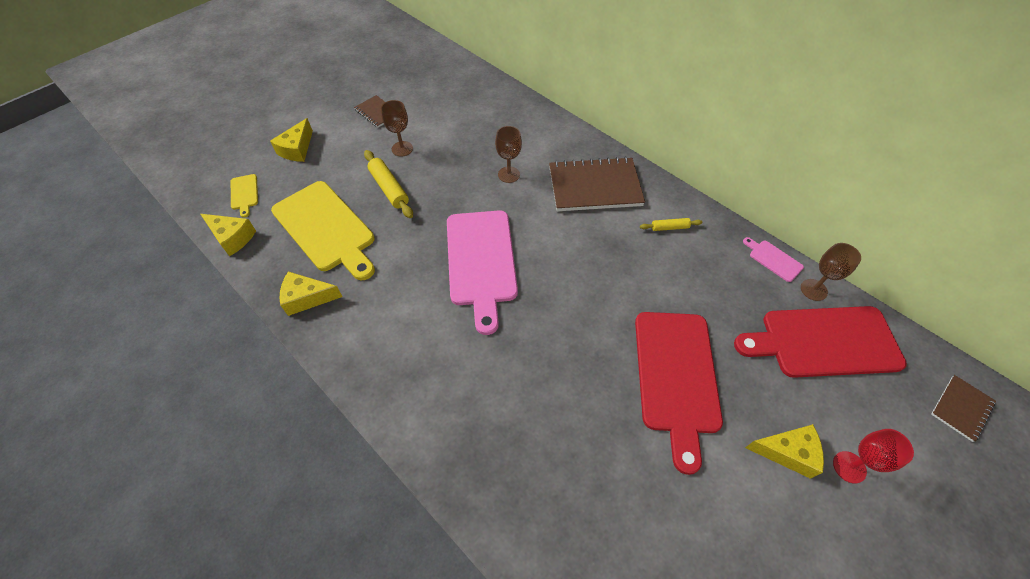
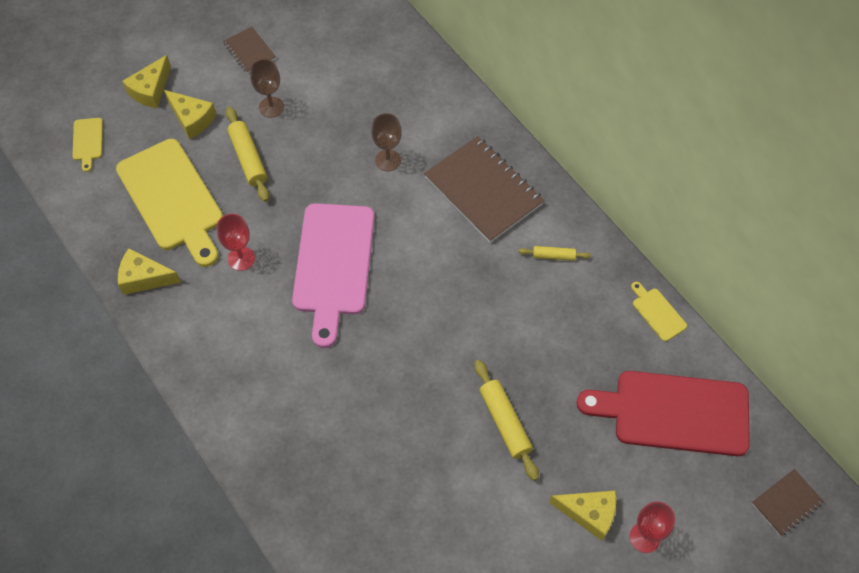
camera: 10 degrees right, 5 degrees up
yellow cheese [200,214,256,256] -> yellow cheese moved to [164,90,216,139]
brown notebook [549,157,645,211] -> brown notebook turned 45 degrees clockwise [424,136,545,243]
red cutting board [635,312,723,475] -> yellow rolling pin [475,360,539,481]
pink cutting board [743,237,804,282] -> yellow cutting board [631,282,687,341]
brown goblet [801,243,861,301] -> none
none -> red goblet [217,214,255,271]

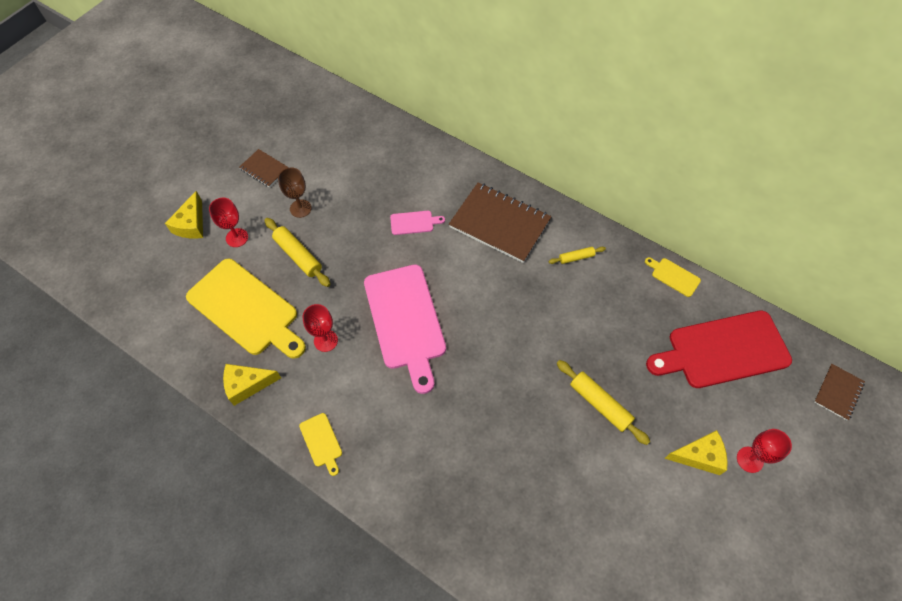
camera: 20 degrees left, 0 degrees up
yellow cutting board [73,118,103,172] -> yellow cutting board moved to [299,413,342,476]
yellow cheese [164,90,216,139] -> red goblet [209,198,248,247]
brown goblet [371,113,402,171] -> pink cutting board [390,211,445,235]

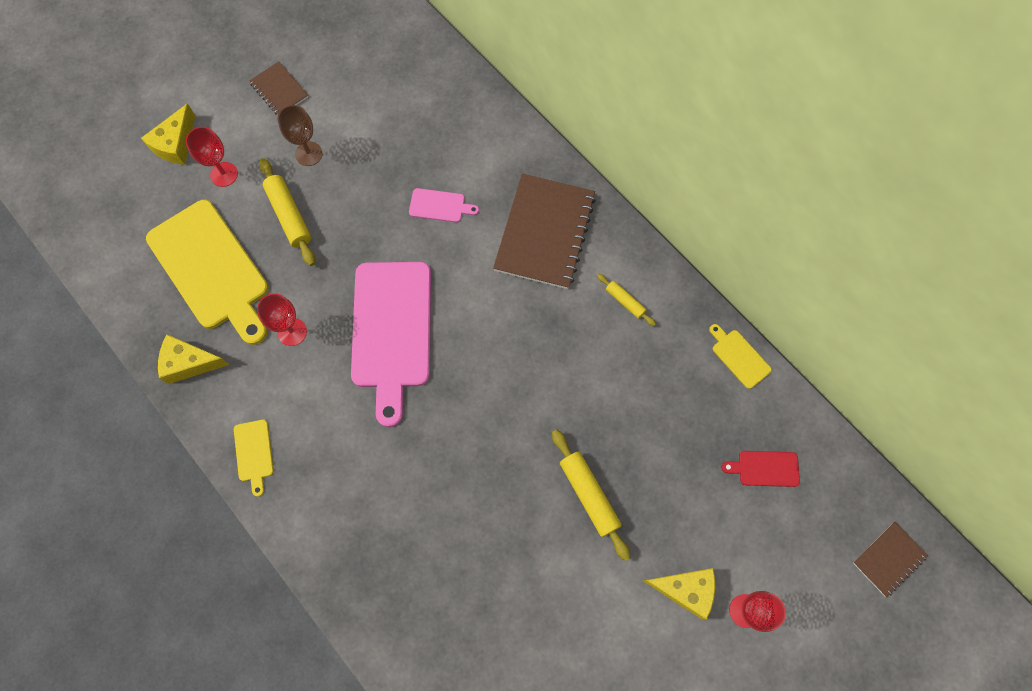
camera: 15 degrees right, 10 degrees up
brown notebook [449,182,552,263] -> brown notebook turned 60 degrees clockwise [493,174,596,289]
yellow rolling pin [548,247,606,264] -> yellow rolling pin turned 45 degrees clockwise [597,274,656,326]
red cutting board [646,310,792,388] -> red cutting board [722,451,800,487], size x0.43

